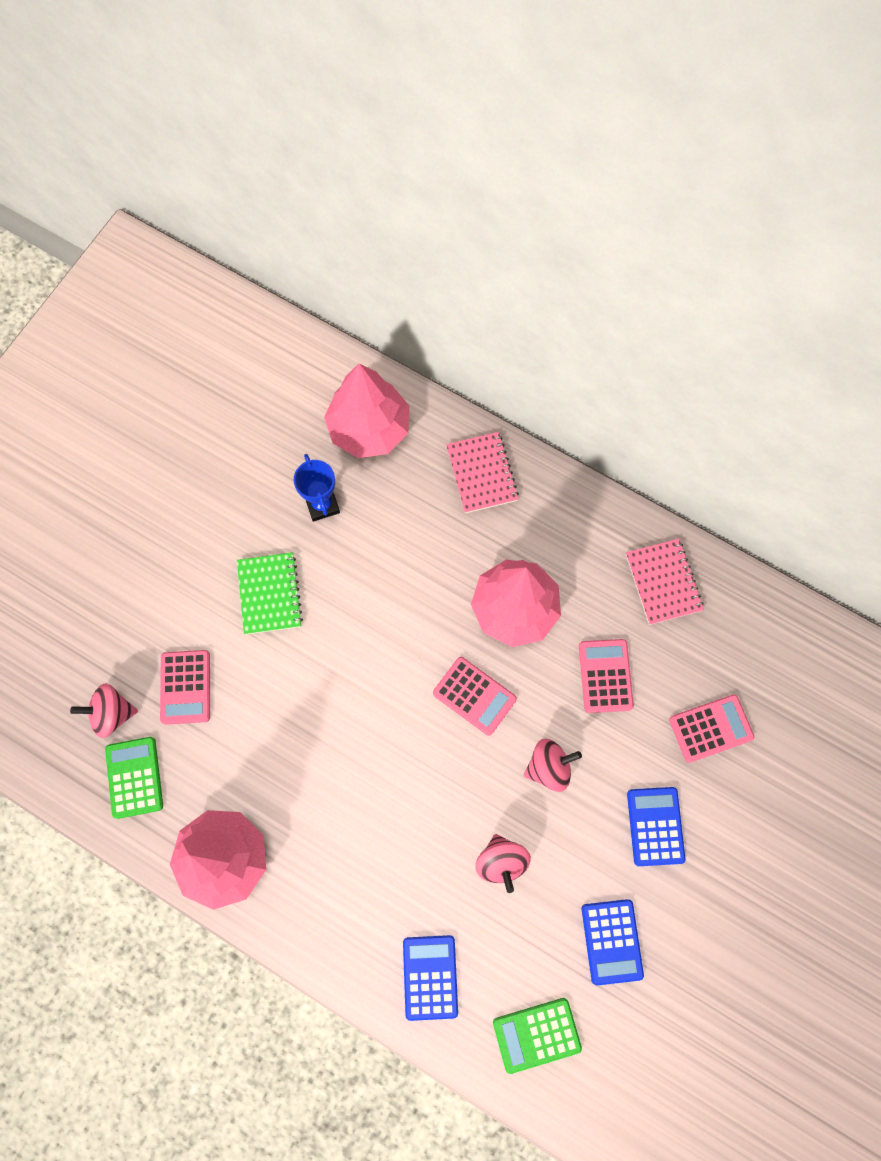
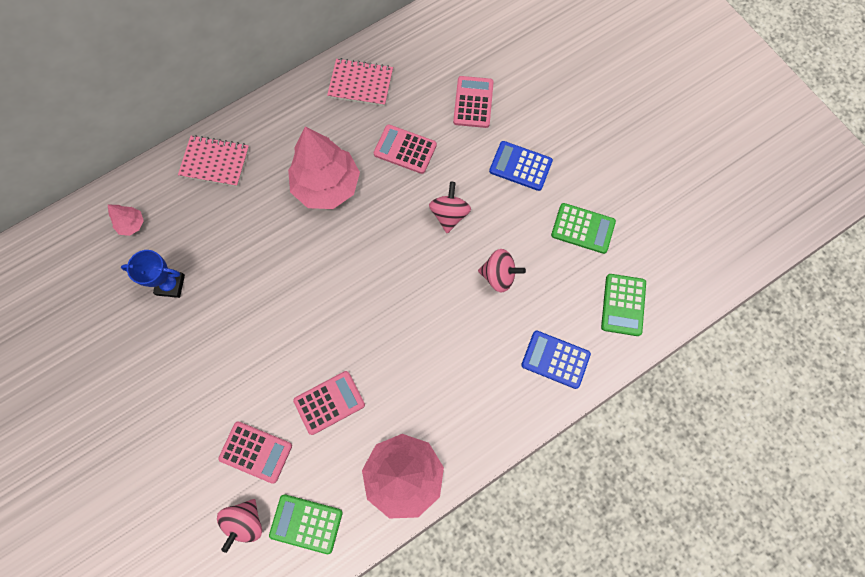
camera: 65 degrees left, 0 degrees up
green notebook [237,552,303,635] -> none
pink tree [324,363,409,458] -> pink tree [108,205,144,236], size x0.43
pink calculator [433,657,517,736] -> pink calculator moved to [293,371,365,435]
blue calculator [582,899,644,986] -> green calculator [551,203,616,254]

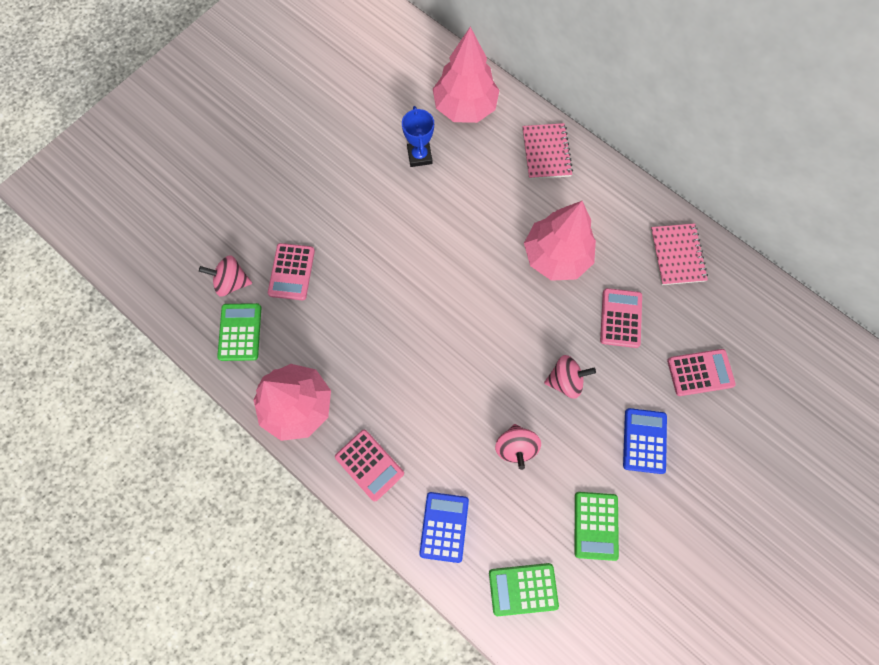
camera: 75 degrees right, 0 degrees up
pink tree [108,205,144,236] -> pink tree [433,27,499,123], size x2.32
pink calculator [293,371,365,435] -> pink calculator moved to [335,430,404,501]

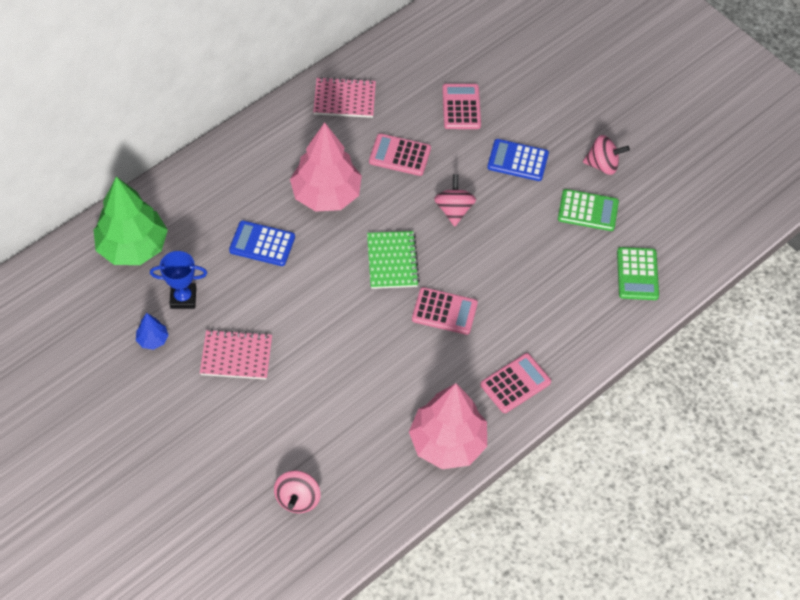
camera: 85 degrees left, 15 degrees down
green calculator [217,303,261,361] -> none
pink calculator [268,243,315,300] -> pink calculator moved to [412,287,478,335]
blue calculator [419,492,469,563] -> blue calculator moved to [229,220,295,266]
pink tree [433,27,499,123] -> green tree [94,177,168,265]
pink spinning top [495,424,541,470] -> pink spinning top moved to [583,135,630,175]
pink notebook [522,123,573,179] -> pink notebook moved to [200,329,272,380]
none -> blue tree [136,313,169,350]
none -> green notebook [367,231,420,289]

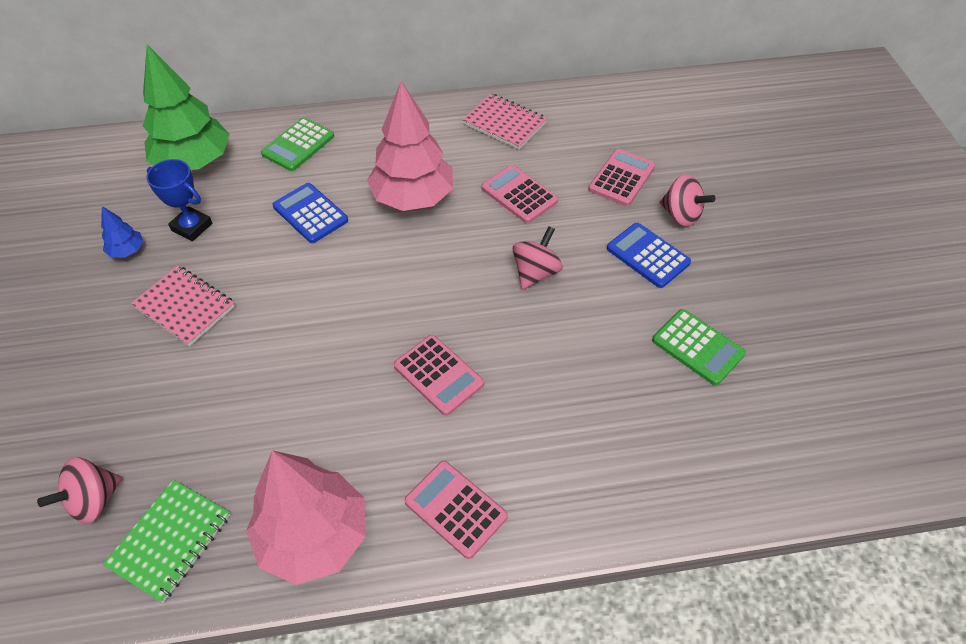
camera: 35 degrees right, 5 degrees down
green notebook [367,231,420,289] -> green notebook moved to [103,480,230,603]
pink calculator [480,353,551,413] -> pink calculator turned 135 degrees counterclockwise [404,461,508,559]
pink spinning top [583,135,630,175] -> pink spinning top moved to [659,174,715,227]
green calculator [617,247,659,300] -> green calculator moved to [261,118,334,171]

